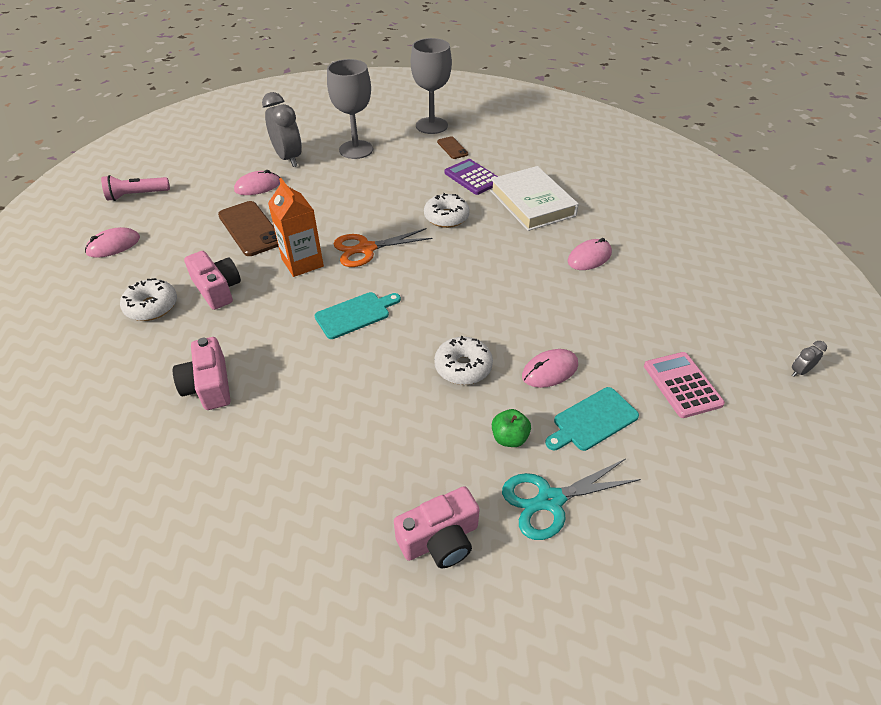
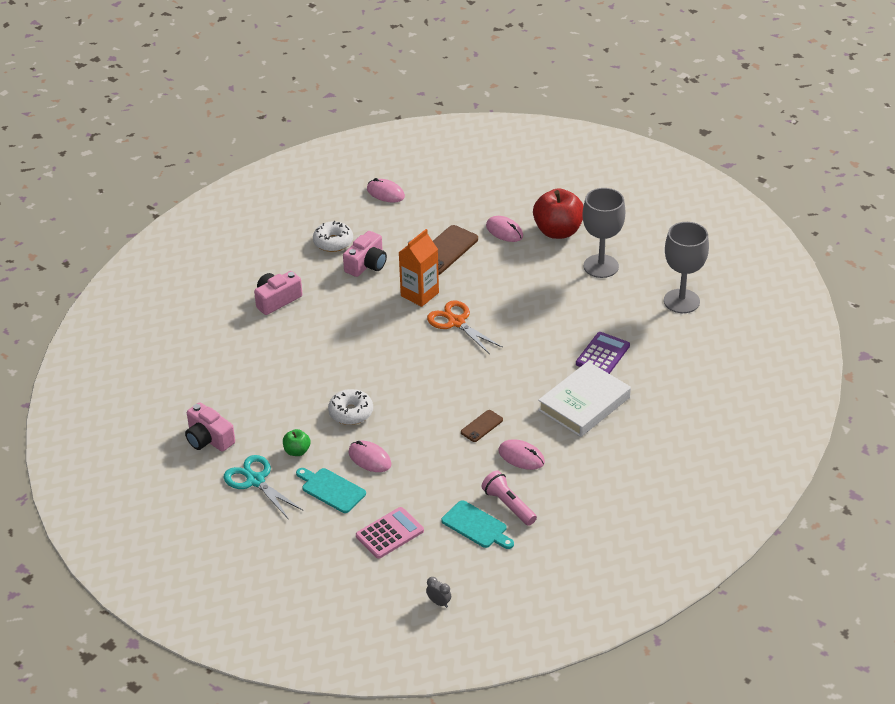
camera: 70 degrees right, 5 degrees down
pink flashlight [101,175,170,201] -> pink flashlight moved to [481,470,537,526]
grey clock [262,92,302,167] -> red apple [533,188,583,239]
turquoise cutting board [314,292,401,339] -> turquoise cutting board moved to [441,500,514,549]
white donut [424,193,470,228] -> none
brown phone [437,136,469,159] -> brown phone moved to [461,410,503,442]

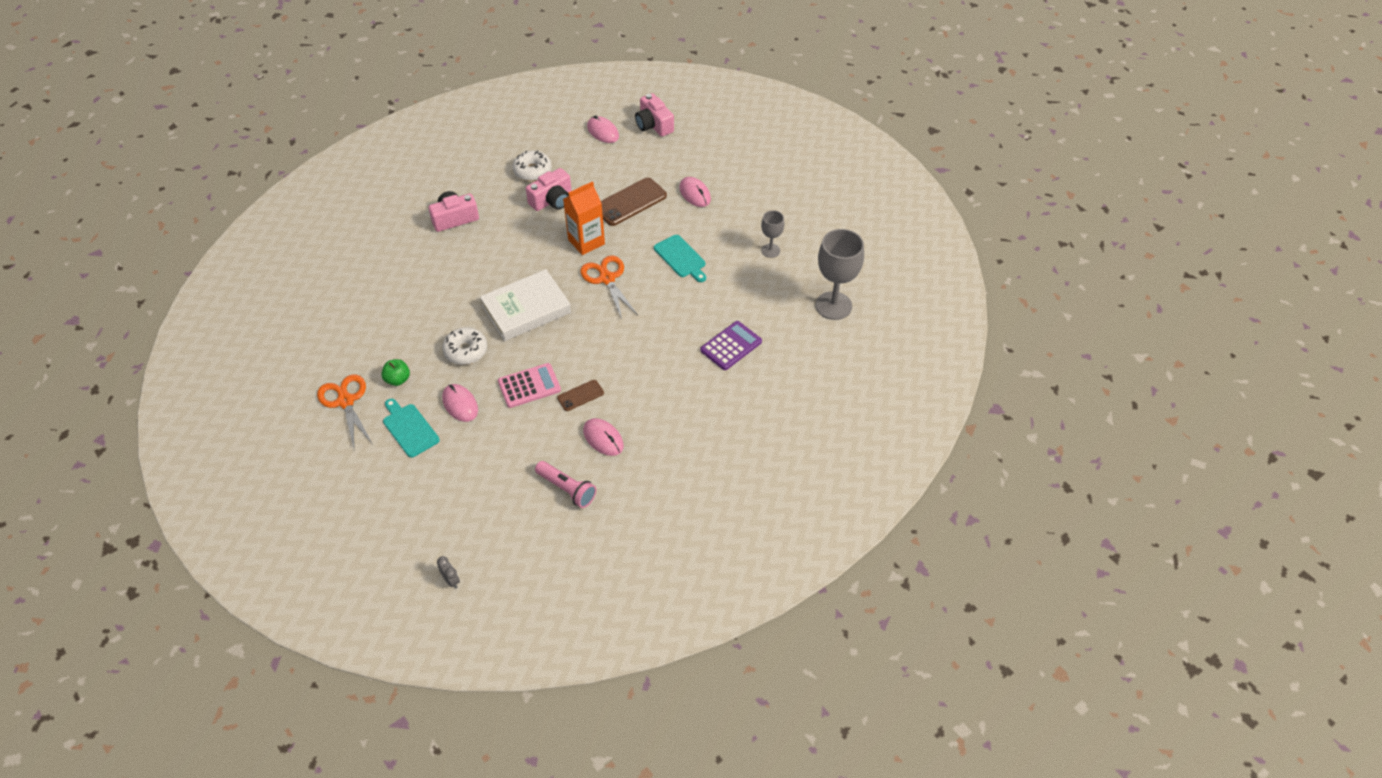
camera: 15 degrees right, 10 degrees up
pink camera [185,402,235,452] -> pink camera moved to [635,93,674,137]
turquoise scissors [223,455,303,519] -> orange scissors [317,374,372,448]
pink calculator [356,507,424,559] -> pink calculator moved to [498,363,561,408]
turquoise cutting board [441,500,514,549] -> turquoise cutting board moved to [654,235,706,282]
pink flashlight [481,470,537,526] -> pink flashlight turned 150 degrees clockwise [535,461,596,508]
red apple [533,188,583,239] -> none
white book [538,361,631,437] -> white book moved to [480,269,571,341]
grey goblet [582,188,625,278] -> grey goblet [761,210,785,258], size x0.54

